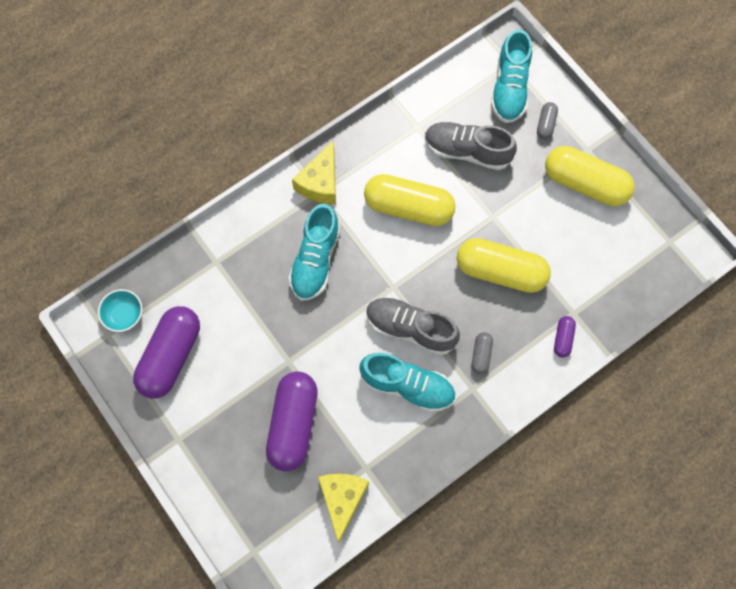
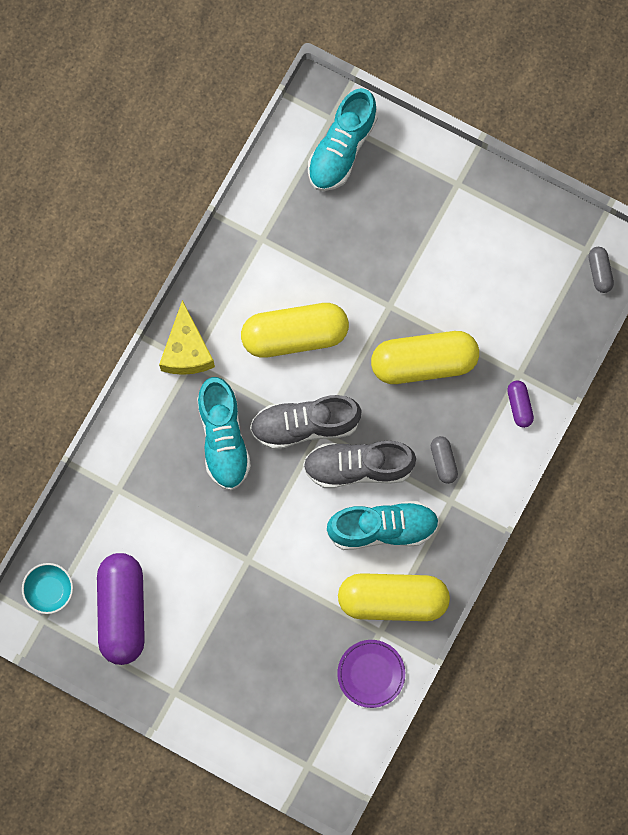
camera: 25 degrees left, 5 degrees up
purple capsule [266,371,317,471] -> none
yellow cheese [318,474,369,543] -> purple plate [337,640,405,708]
grey shoe [425,122,517,170] -> grey shoe moved to [250,395,361,449]
turquoise shoe [491,29,532,123] -> turquoise shoe turned 45 degrees clockwise [308,88,378,191]
grey capsule [537,102,558,139] -> grey capsule moved to [588,247,614,293]
yellow capsule [545,146,635,206] -> yellow capsule moved to [338,573,450,621]

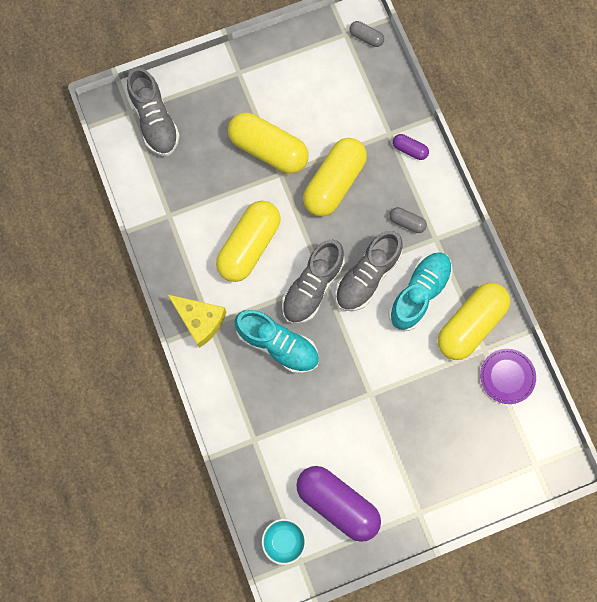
camera: 50 degrees left, 0 degrees up
turquoise shoe [308,88,378,191] -> grey shoe [127,67,180,156]
none -> yellow capsule [228,113,309,174]

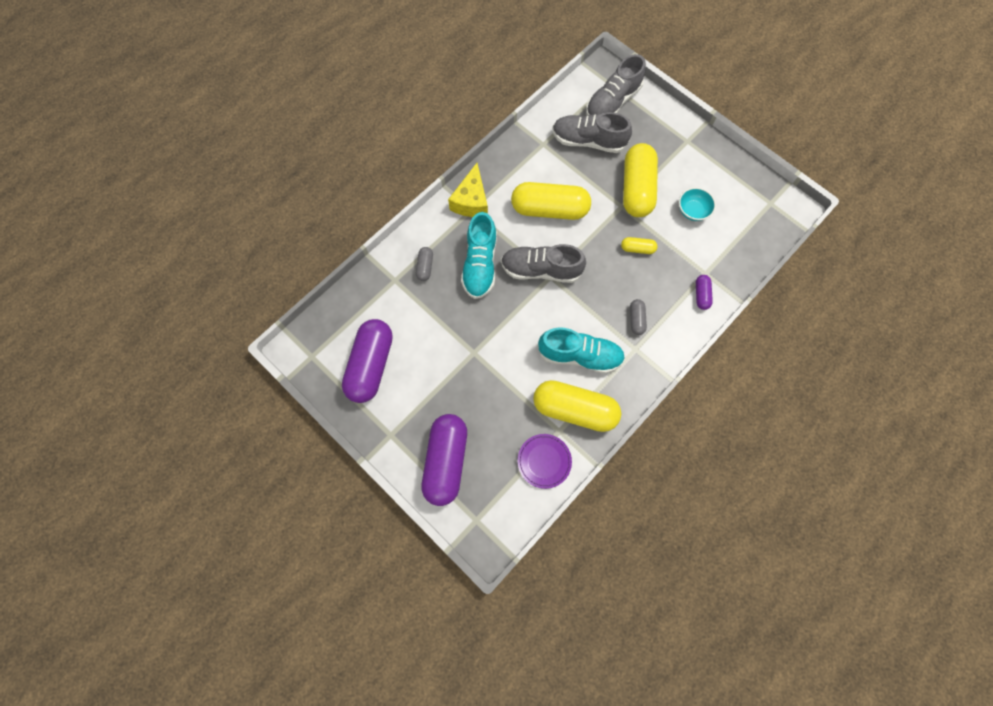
camera: 65 degrees right, 5 degrees down
turquoise bowl [262,519,306,565] -> turquoise bowl moved to [679,187,716,221]
yellow capsule [303,138,367,217] -> yellow capsule [621,237,657,254], size x0.44
grey shoe [335,231,403,311] -> grey shoe moved to [552,112,632,153]
grey capsule [349,21,384,47] -> grey capsule moved to [416,247,433,281]
none -> purple capsule [422,414,467,506]

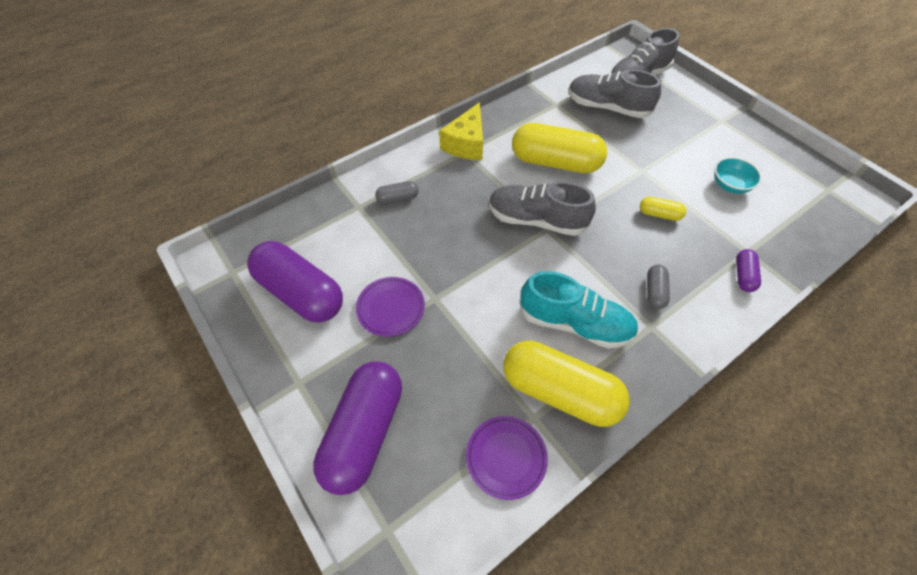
camera: 10 degrees right, 15 degrees down
purple capsule [342,319,393,403] -> purple capsule turned 75 degrees counterclockwise [247,241,343,323]
grey capsule [416,247,433,281] -> grey capsule turned 60 degrees clockwise [375,181,419,204]
turquoise shoe [461,212,497,299] -> none
yellow capsule [623,143,658,217] -> none
none -> purple plate [356,277,425,337]

